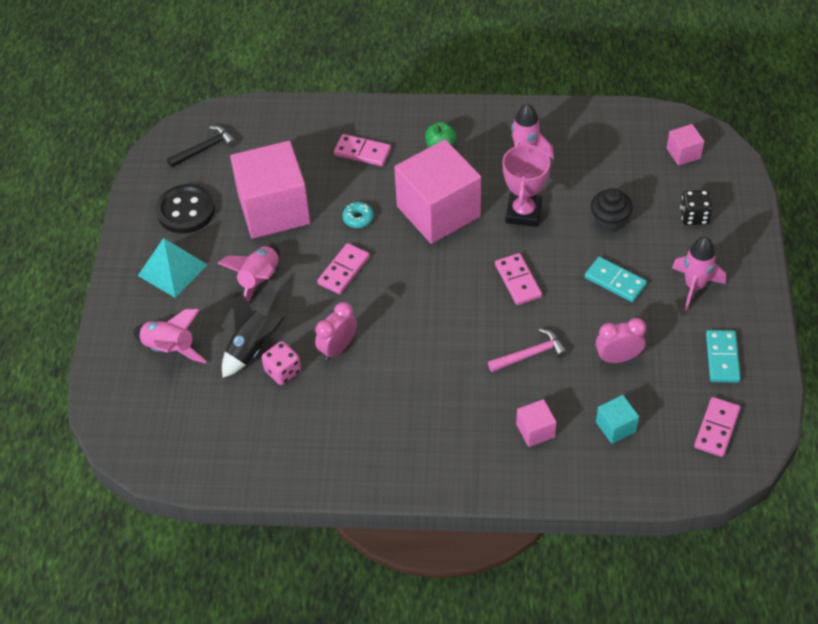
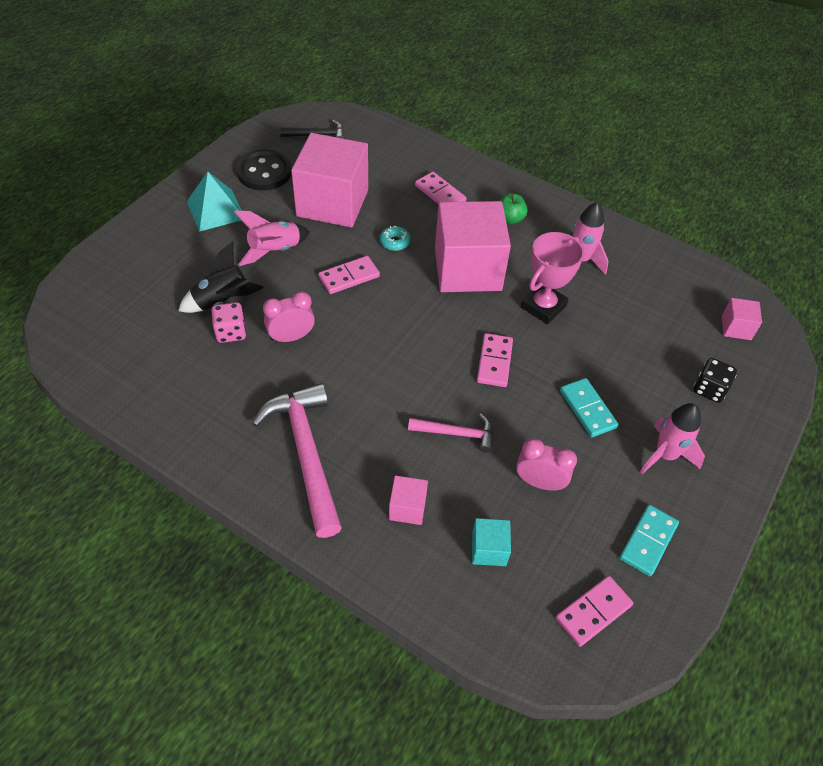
camera: 25 degrees right, 0 degrees up
pink rocket [133,309,207,364] -> none
black cupcake [591,188,633,232] -> none
none -> pink hammer [252,383,342,538]

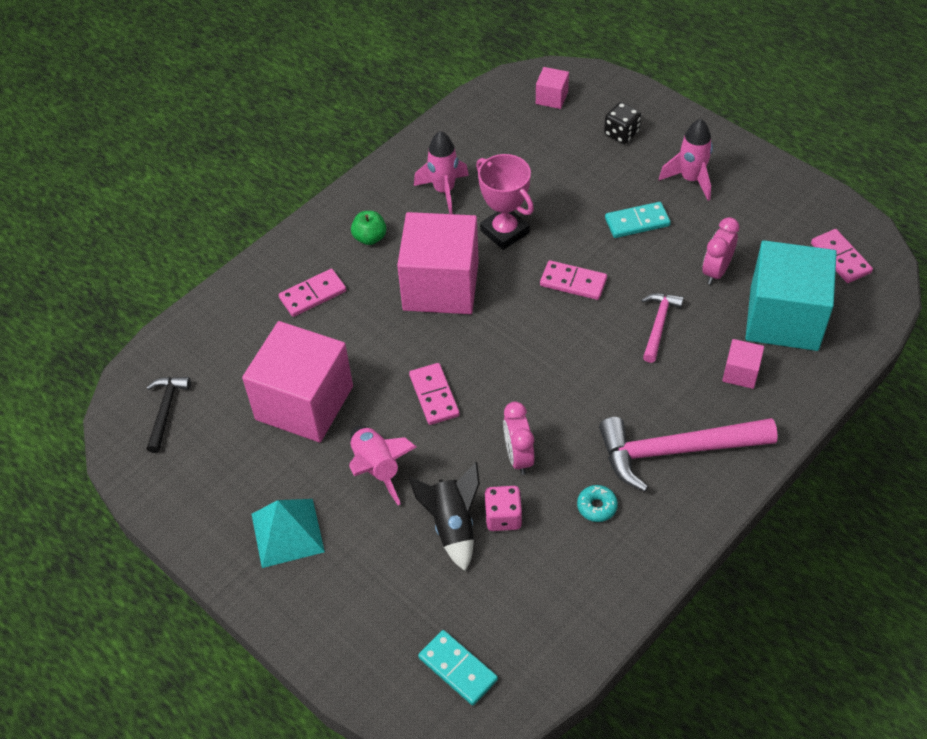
camera: 75 degrees left, 0 degrees up
black button [236,149,292,190] -> none
turquoise donut [380,226,411,251] -> turquoise donut moved to [577,485,618,522]
turquoise cube [472,518,511,566] -> turquoise cube [745,240,837,351], size x2.33
turquoise domino [619,505,679,576] -> turquoise domino moved to [418,630,498,705]

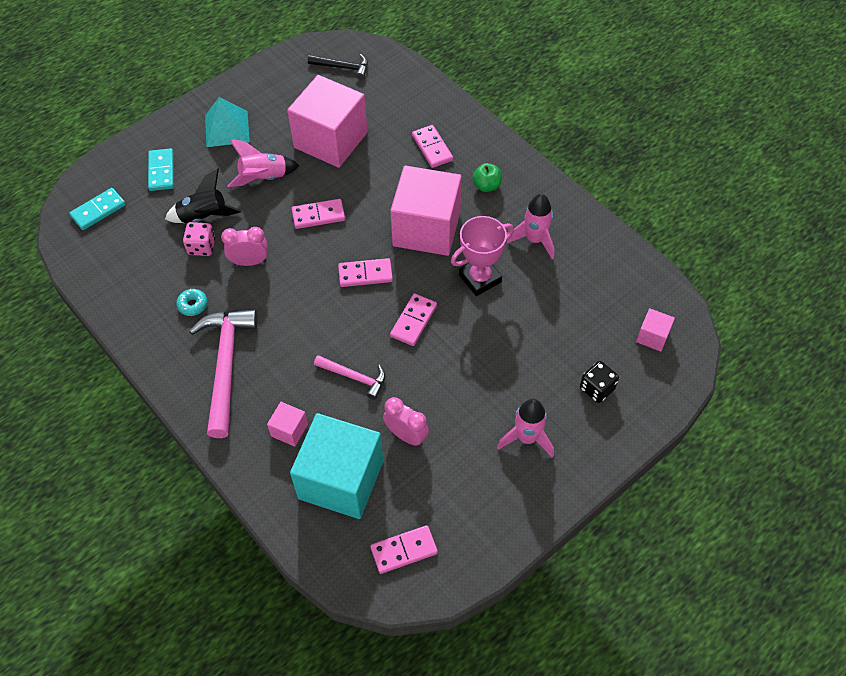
camera: 95 degrees right, 5 degrees up
turquoise domino [605,202,671,238] -> turquoise domino moved to [148,148,174,191]
none -> pink domino [338,258,393,287]

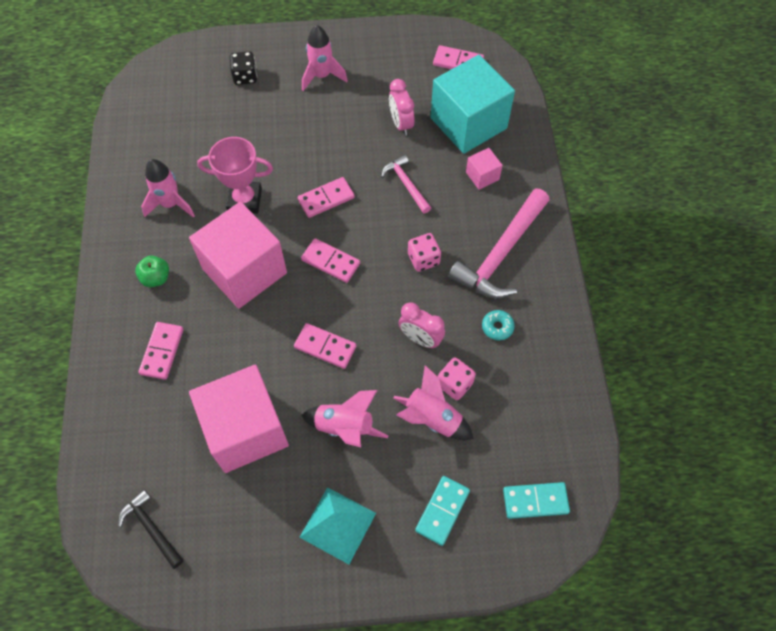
camera: 145 degrees left, 5 degrees up
black rocket [165,169,241,223] -> pink rocket [393,365,474,440]
pink cube [636,308,675,352] -> none
none -> pink dice [408,233,441,272]

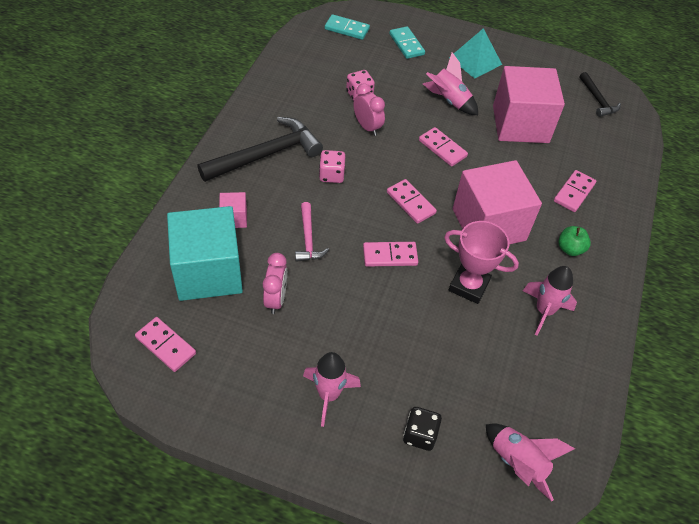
camera: 160 degrees left, 10 degrees down
pink rocket [393,365,474,440] -> pink rocket moved to [486,423,575,502]
turquoise domino [415,476,470,546] -> turquoise domino turned 75 degrees counterclockwise [389,26,425,59]
pink hammer [448,188,549,299] -> black hammer [197,117,323,182]
turquoise donut [482,310,515,340] -> none

